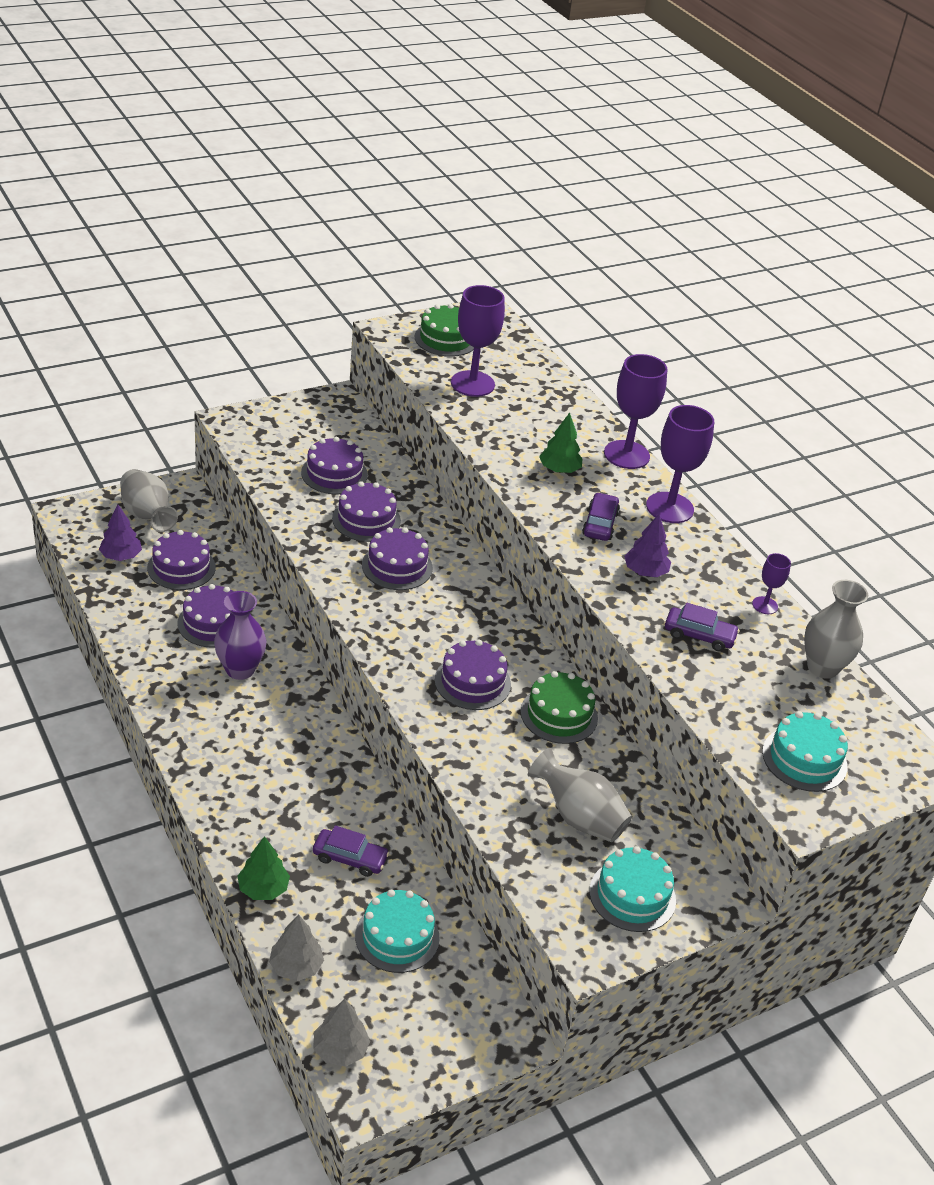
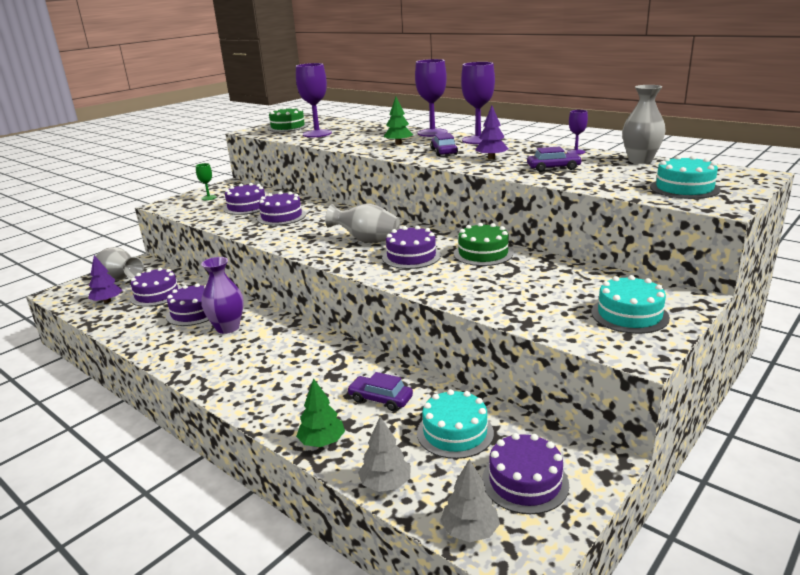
camera: 15 degrees left, 15 degrees down
purple car [313,826,389,877] -> purple car turned 150 degrees counterclockwise [347,372,413,411]
purple cake [362,527,433,590] -> purple cake moved to [482,433,569,514]
grey vase [528,748,632,842] -> grey vase moved to [325,203,400,243]
none -> green goblet [196,163,216,200]

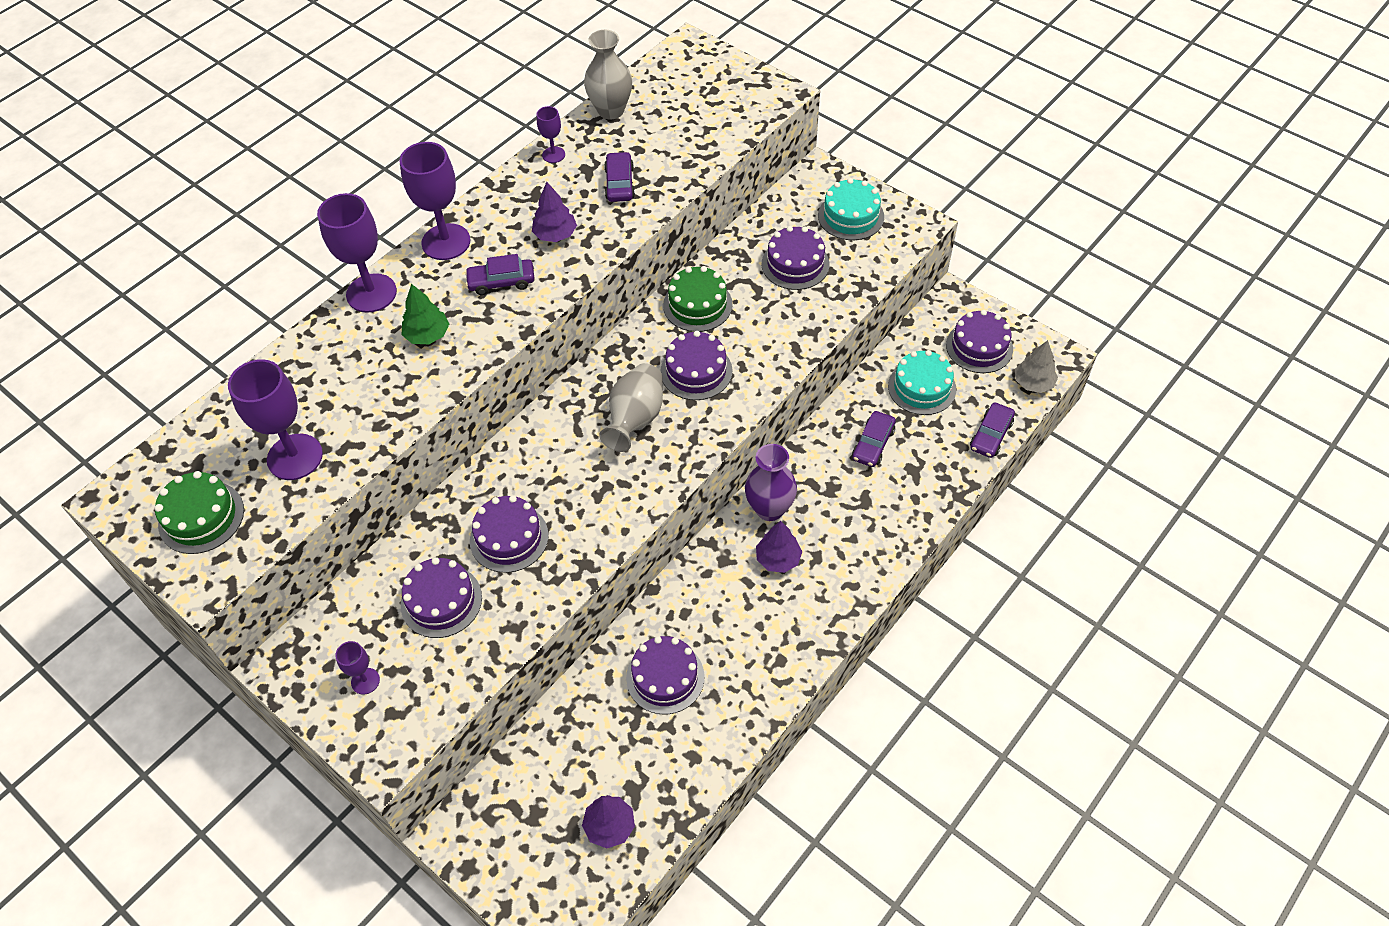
camera: 90 degrees left, 30 degrees up
grey vase [95,247,144,281] -> none
purple cake [130,268,182,307] -> purple cake moved to [762,226,829,290]
green goblet [196,163,216,200] -> purple goblet [335,641,380,695]
purple vase [201,257,244,334] -> purple vase moved to [745,444,797,521]
green tree [296,378,345,447] -> none
grey tree [358,417,411,492] -> purple car [970,402,1015,458]
turquoise cake [650,155,721,199] -> none
none -> purple tree [756,521,802,573]

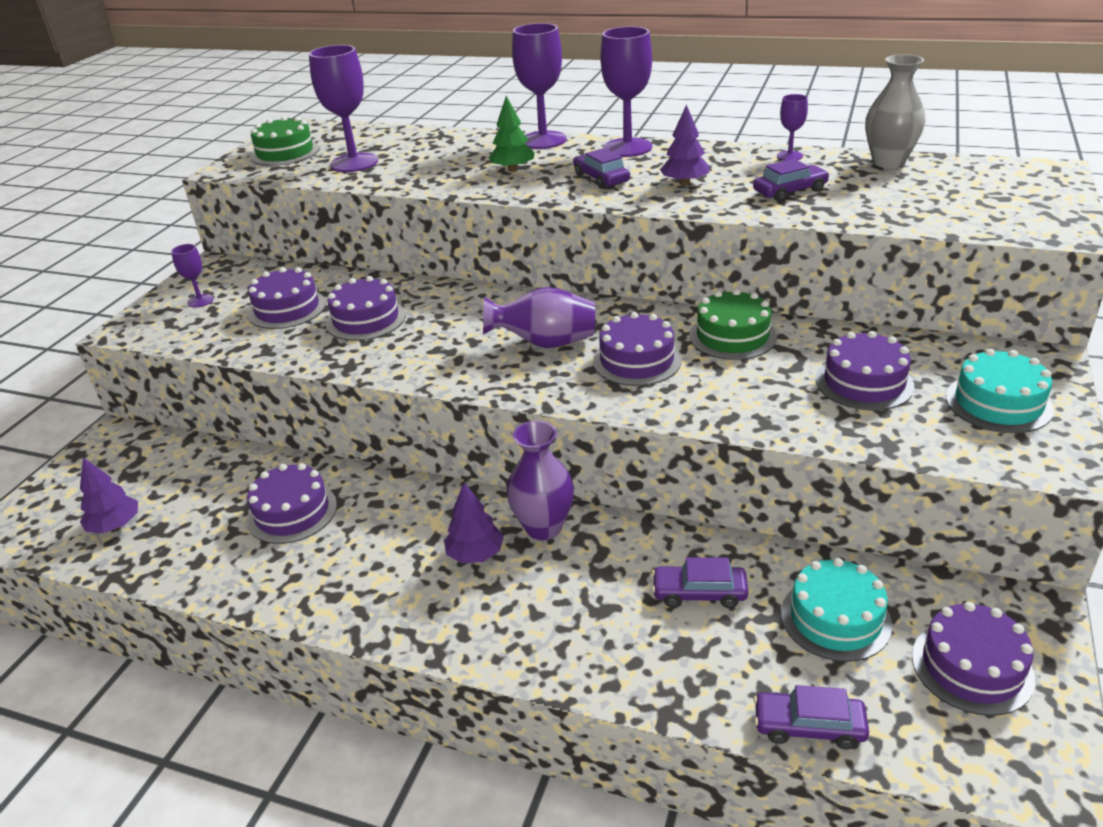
camera: 70 degrees right, 20 degrees down
grey vase [599,363,663,452] -> purple vase [483,287,595,348]
grey tree [1015,340,1058,393] -> none

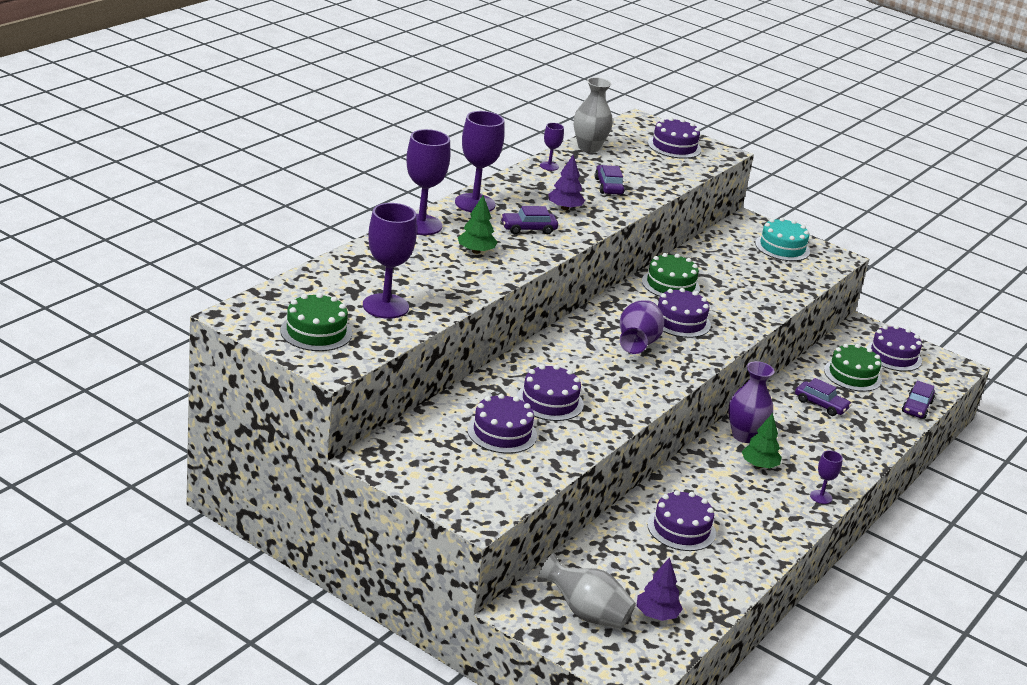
camera: 80 degrees left, 5 degrees down
purple goblet [171,244,214,307] -> purple goblet moved to [810,450,843,504]
purple tree [444,483,504,563] -> green tree [742,413,782,468]
purple car [652,557,748,608] -> purple car turned 75 degrees counterclockwise [795,378,852,416]
turquoise cake [781,558,892,662] -> green cake [824,343,882,392]
purple cake [816,331,914,410] -> purple cake moved to [648,117,701,159]
none -> grey vase [537,553,636,629]

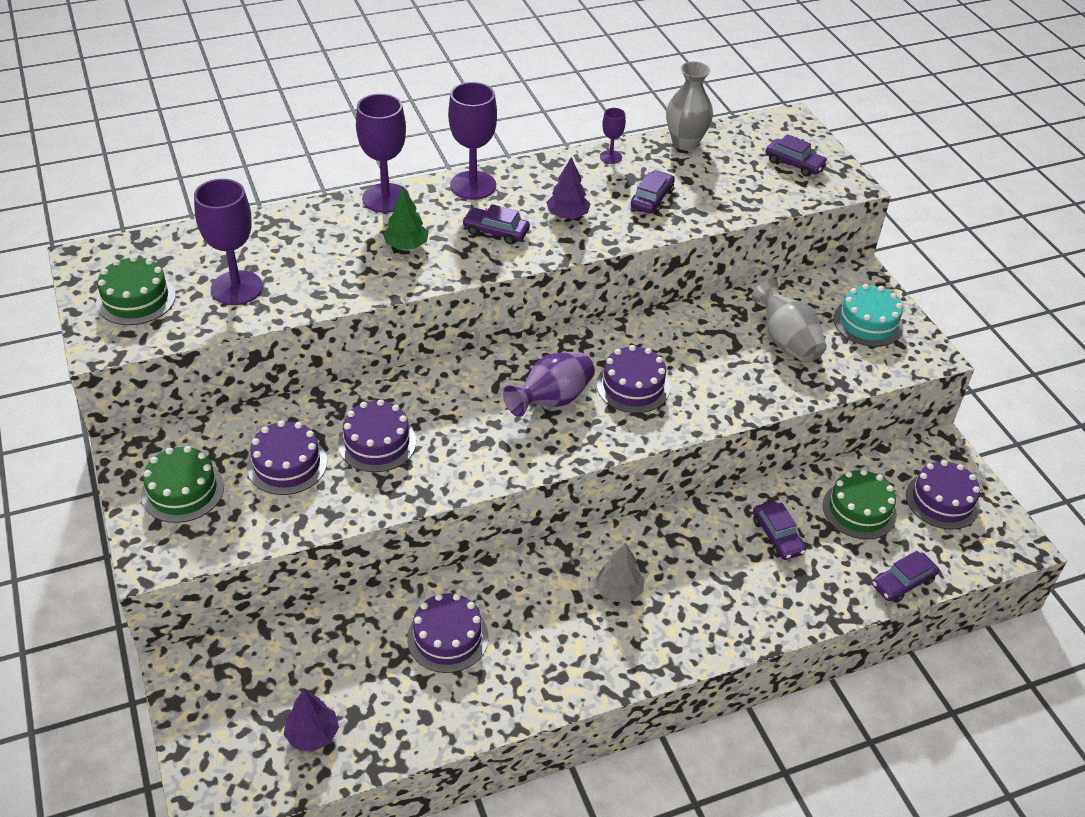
camera: 35 degrees right, 15 degrees up
grey vase [537,553,636,629] -> grey vase moved to [752,279,827,363]
green cake [642,253,700,297] -> green cake moved to [141,446,224,523]
purple cake [648,117,701,159] -> purple car [766,134,828,177]
purple vase [728,361,774,443] -> none
green tree [742,413,782,468] -> grey tree [596,543,645,602]
purple goblet [810,450,843,504] -> none

